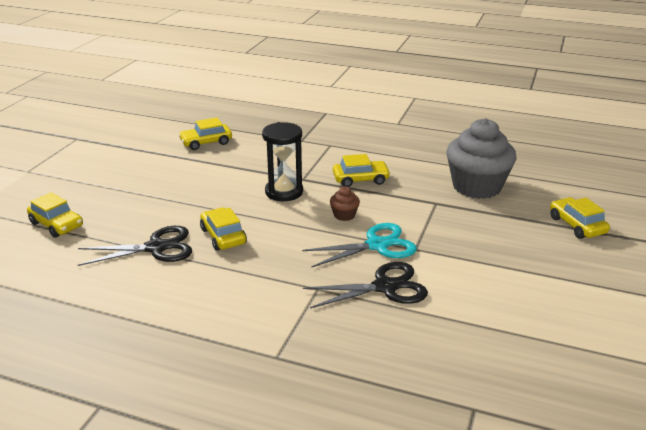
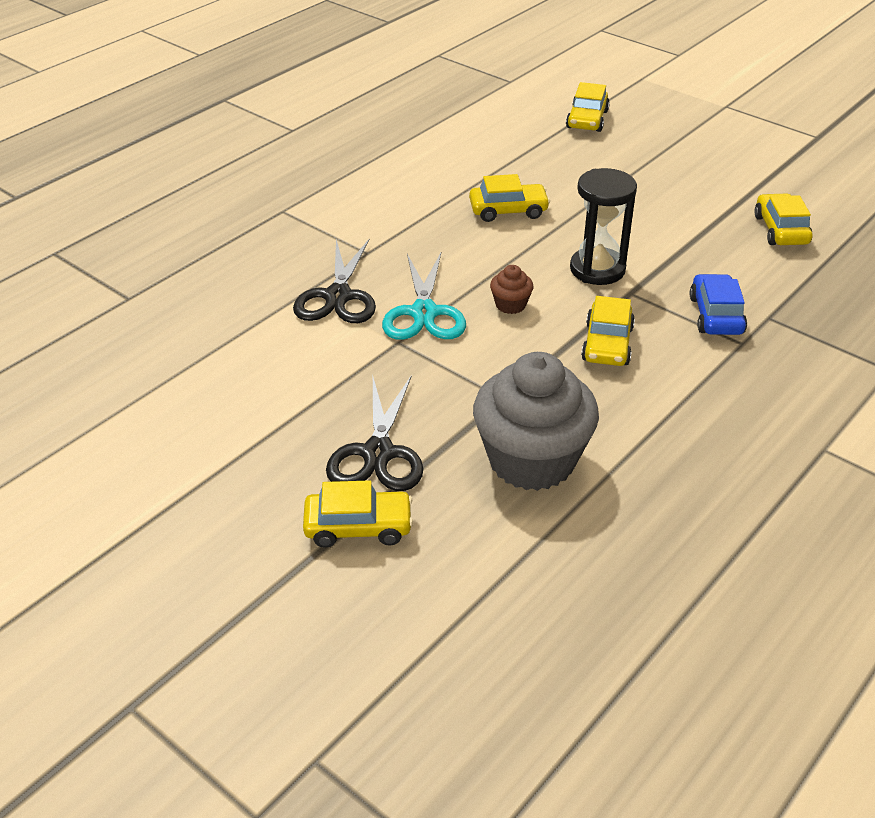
camera: 110 degrees right, 10 degrees up
yellow car [27,192,83,238] -> yellow car turned 45 degrees counterclockwise [566,82,610,132]
black scissors [78,226,192,266] -> black scissors moved to [326,375,424,491]
none -> blue car [690,274,747,335]

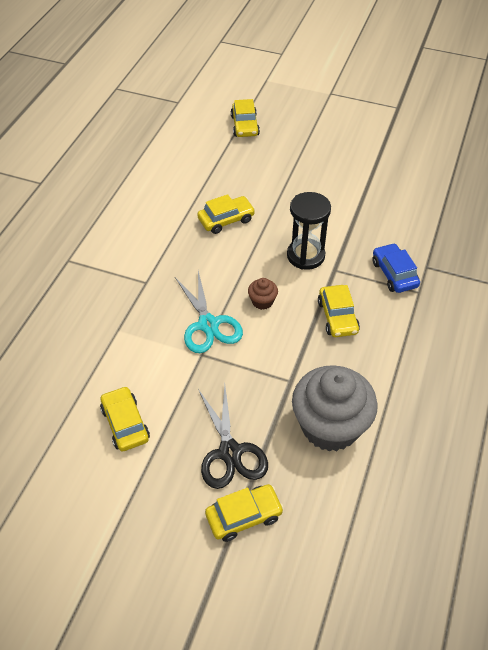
camera: 20 degrees left, 10 degrees up
black scissors [293,238,376,323] -> none
yellow car [754,193,813,245] -> yellow car moved to [100,386,150,451]

